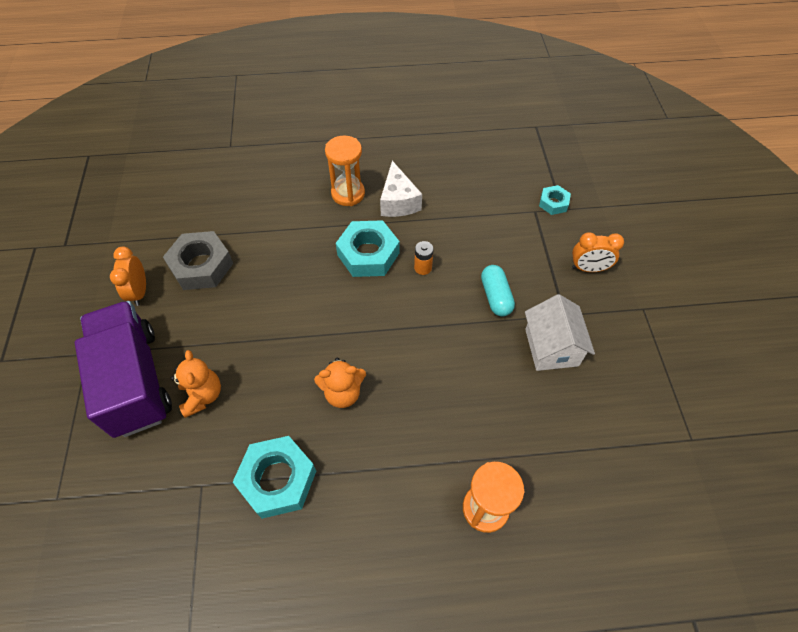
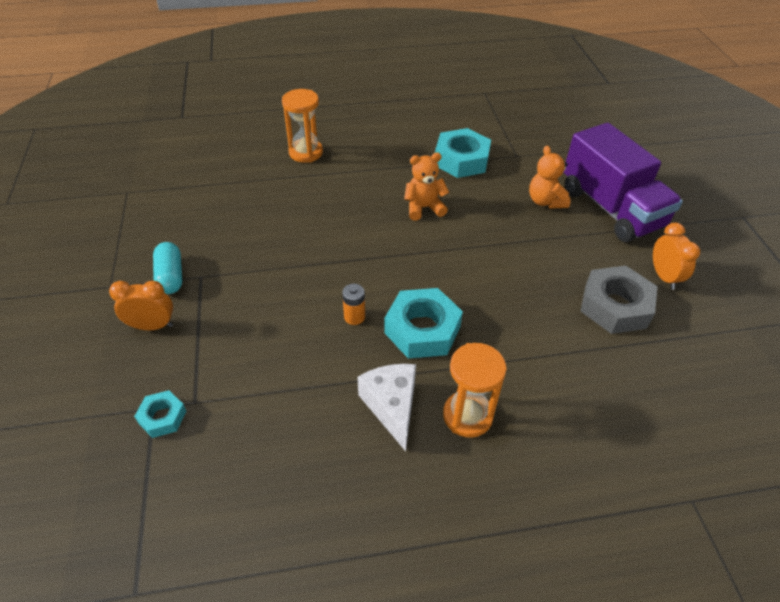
camera: 175 degrees right, 10 degrees down
turquoise capsule [481,265,515,316] -> turquoise capsule moved to [153,242,182,294]
white house [525,294,595,371] -> none

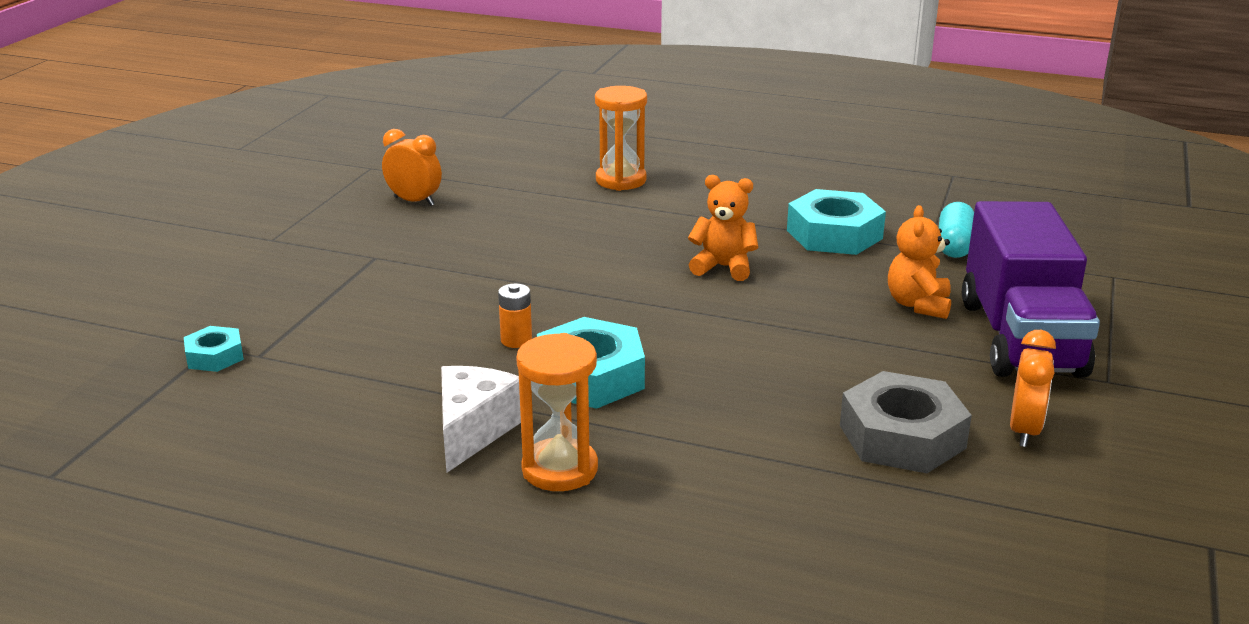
camera: 30 degrees right, 20 degrees down
orange clock [109,281,173,330] -> orange clock moved to [382,129,442,206]
turquoise capsule [153,242,182,294] -> turquoise capsule moved to [939,202,974,258]

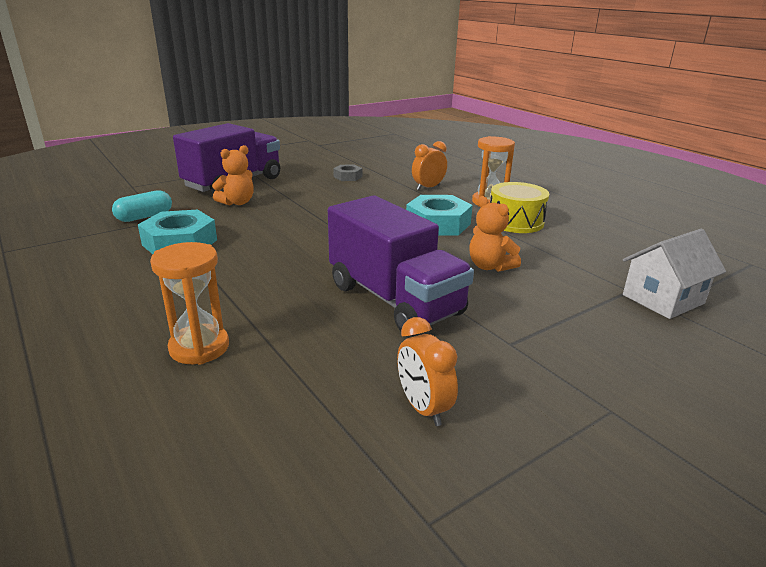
camera: 145 degrees left, 0 degrees up
turquoise nut [184,326,244,372] -> white house [623,229,726,319]
white cheese [441,366,521,472] -> yellow drum [490,182,549,233]
orange battery [498,283,532,348] -> none
orange teddy bear [688,175,758,281] -> orange teddy bear moved to [469,196,521,272]
grey nut [840,371,972,473] -> grey nut [333,165,362,181], size x0.54
orange clock [1010,330,1056,447] -> orange clock moved to [412,141,447,190]
none -> purple truck [328,195,474,336]

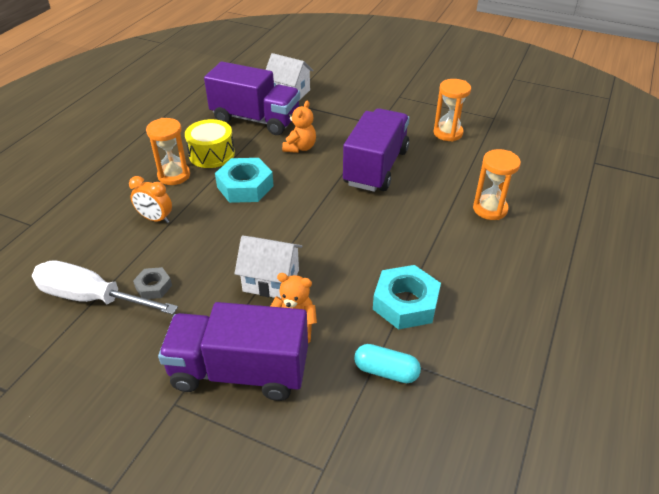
camera: 120 degrees left, 15 degrees up
orange clock [397,317,458,426] -> orange hourglass [433,79,471,142]
none -> white screwdriver [32,261,178,315]
none -> purple truck [204,62,300,135]
none -> white house [234,235,302,299]

